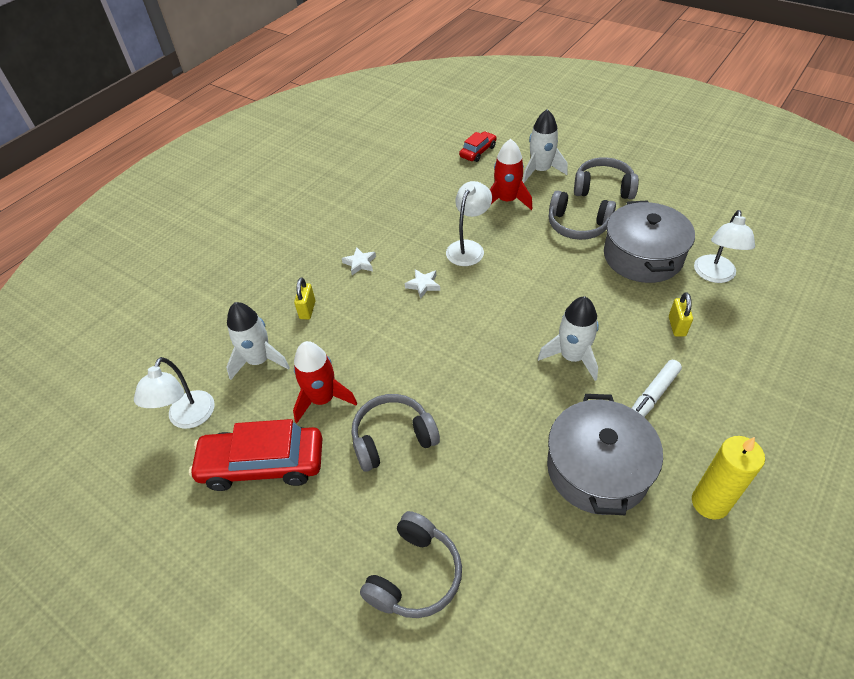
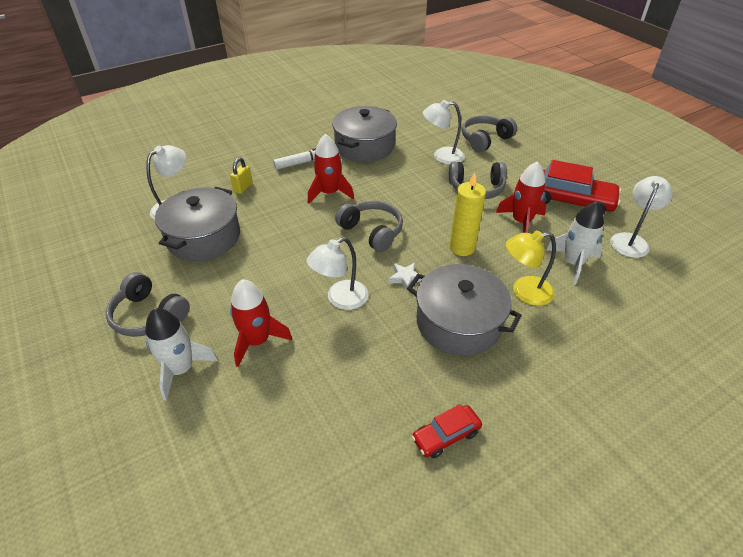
camera: 160 degrees left, 5 degrees down
yellow padlock [294,278,315,319] -> yellow lamp [506,230,556,306]
white star [342,247,376,275] -> grey pot [407,264,522,356]
red car [459,131,497,162] -> red car moved to [412,404,482,458]
white rocket [538,296,599,381] -> red rocket [308,134,354,204]
grey headphones [549,190,616,240] -> grey headphones moved to [335,201,403,252]
yellow candle [692,436,765,520] -> yellow candle moved to [450,172,486,256]
none -> white lamp [423,100,465,164]

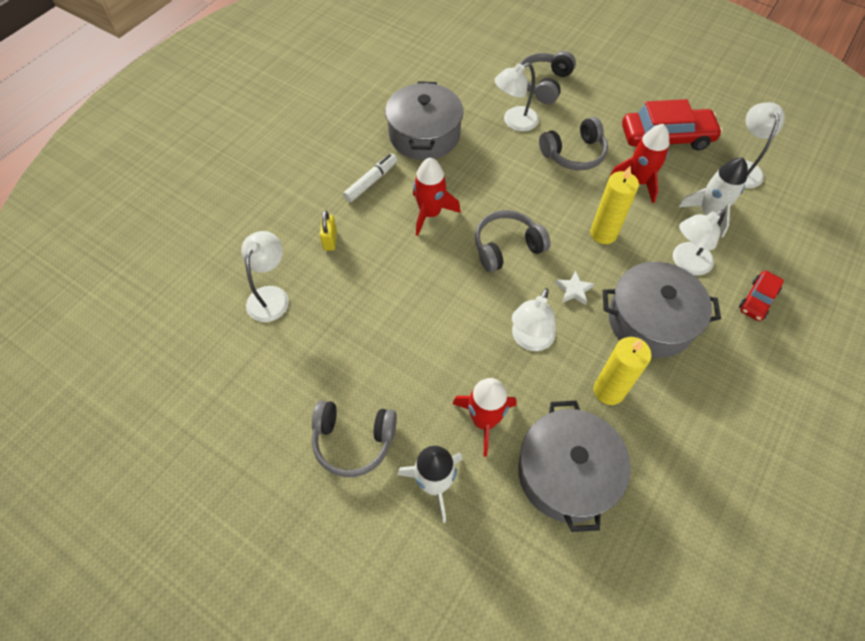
camera: 25 degrees left, 15 degrees up
grey pot [155,187,240,261] -> grey pot moved to [518,401,631,532]
grey headphones [335,201,403,252] -> grey headphones turned 45 degrees counterclockwise [475,210,550,272]
red car [412,404,482,458] -> red car moved to [739,271,784,321]
yellow lamp [506,230,556,306] -> white lamp [673,209,725,275]
none -> yellow candle [594,337,652,405]

